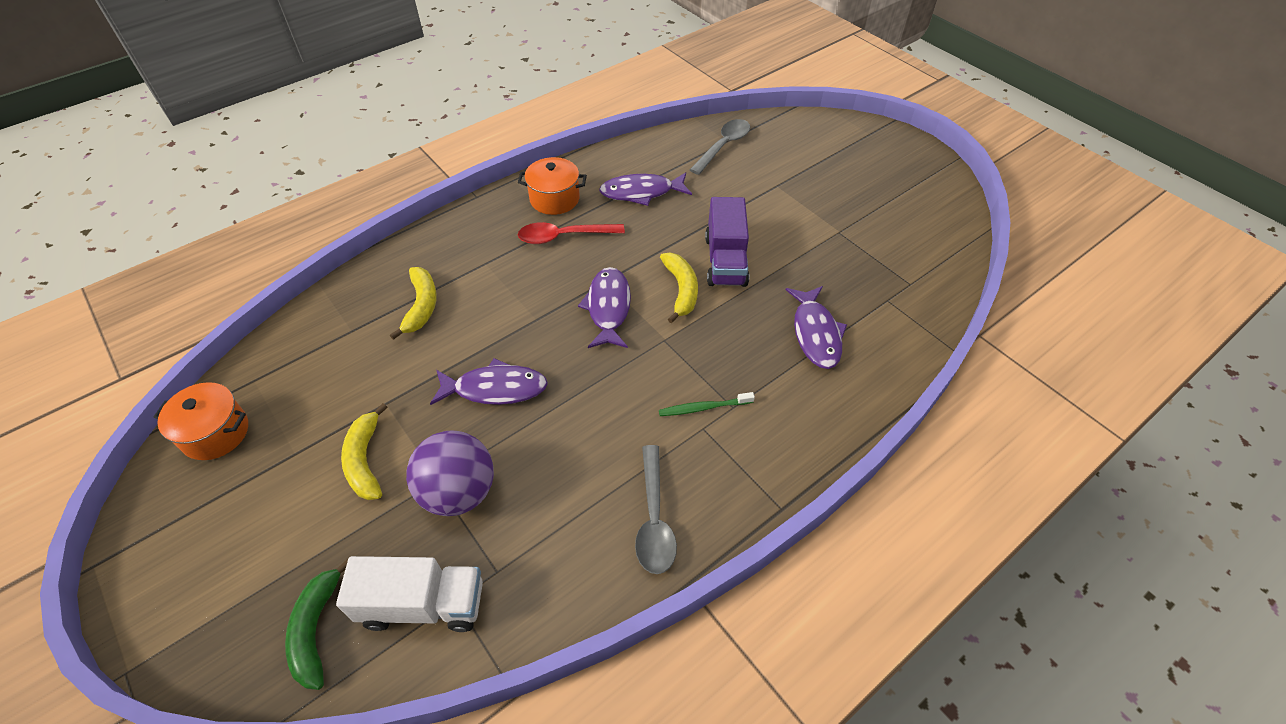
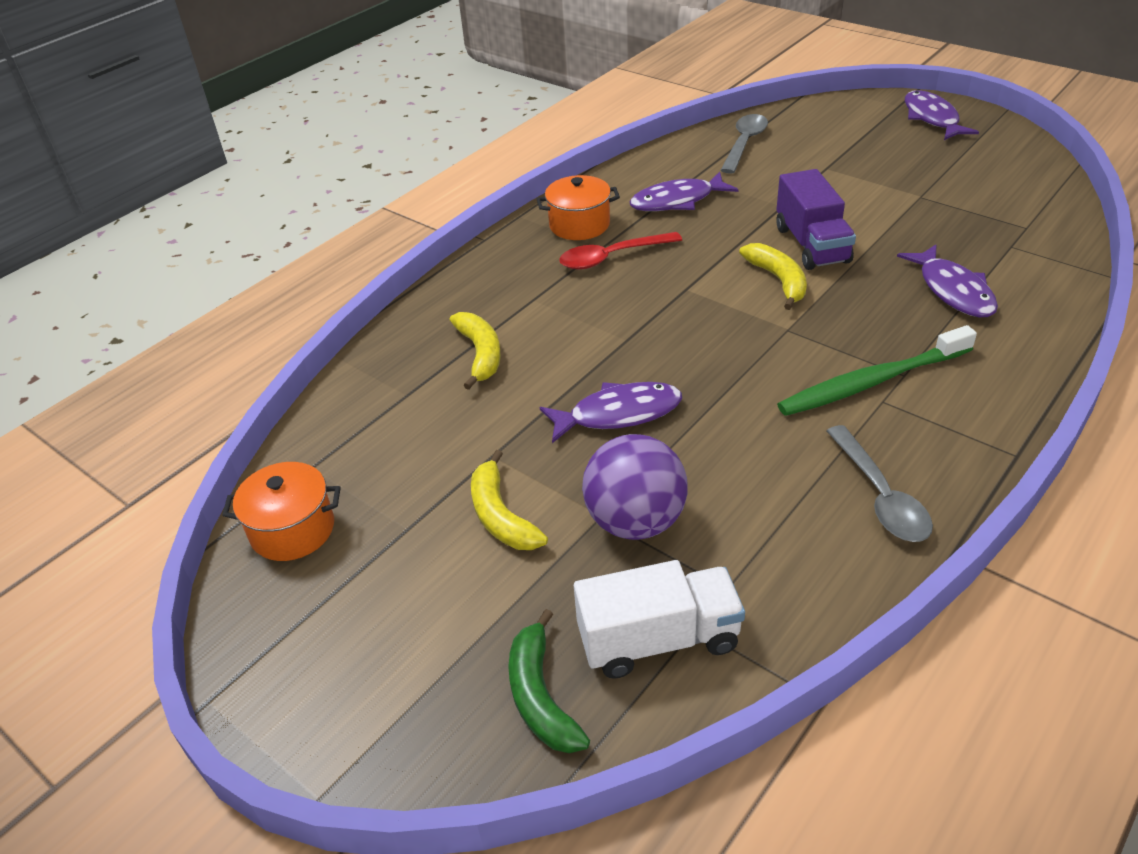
camera: 10 degrees left, 10 degrees down
purple fish [578,267,631,348] -> purple fish moved to [905,90,979,140]
green toothbrush [659,392,755,416] -> green toothbrush [777,325,977,416], size x1.92

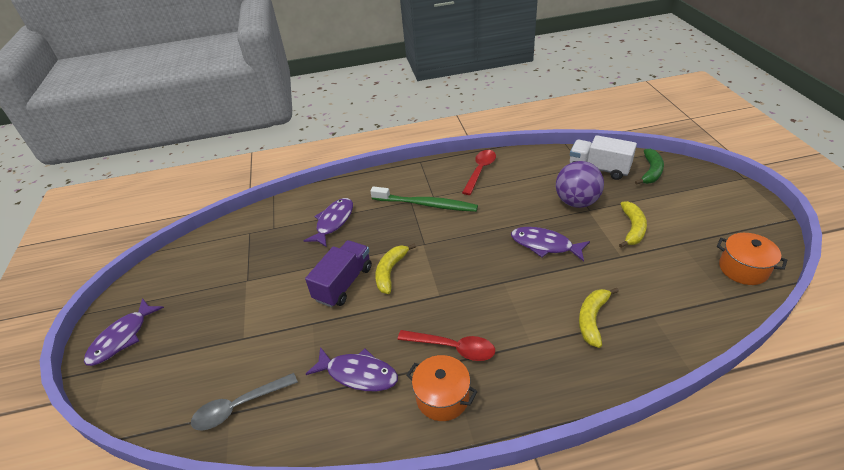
camera: 140 degrees left, 0 degrees up
grey spoon [827,425,933,542] -> red spoon [462,150,496,195]

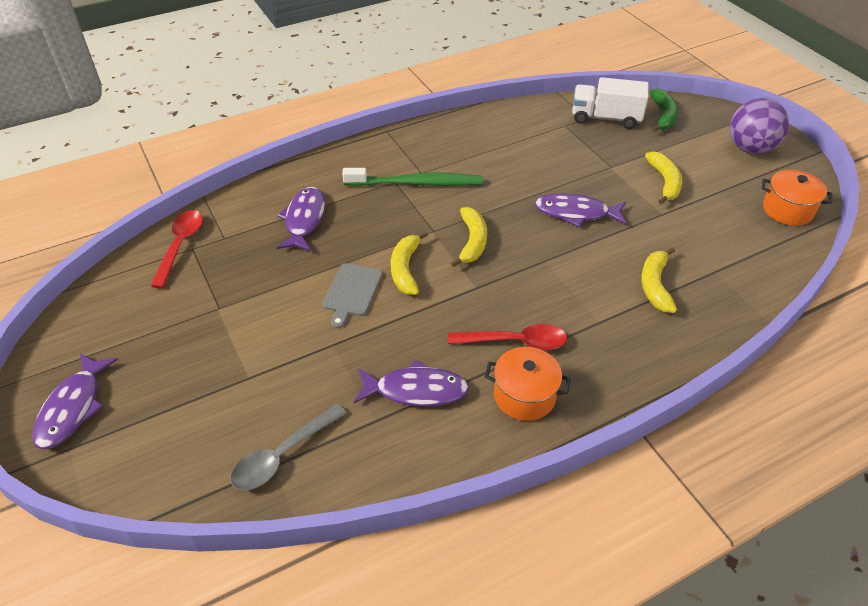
camera: 20 degrees left, 5 degrees up
purple truck [305,240,372,307] -> grey cutting board [322,263,383,328]
red spoon [462,150,496,195] -> red spoon moved to [151,210,203,288]
purple ball [556,161,604,208] -> purple ball moved to [730,98,789,154]
none -> yellow banana [451,207,487,267]

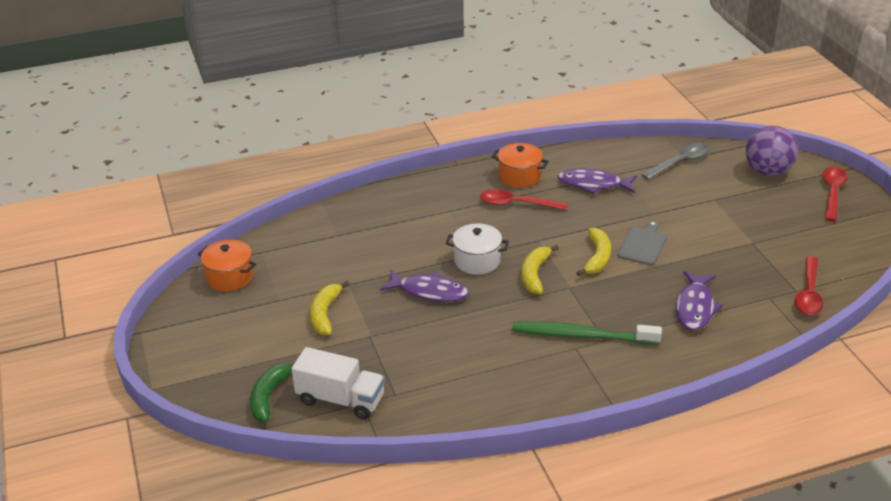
camera: 170 degrees left, 10 degrees down
purple fish [33,353,118,449] -> red spoon [822,167,848,221]
yellow banana [641,247,677,313] -> none
purple ball [730,98,789,154] -> purple ball moved to [746,126,798,176]
none -> white pot [446,223,509,275]

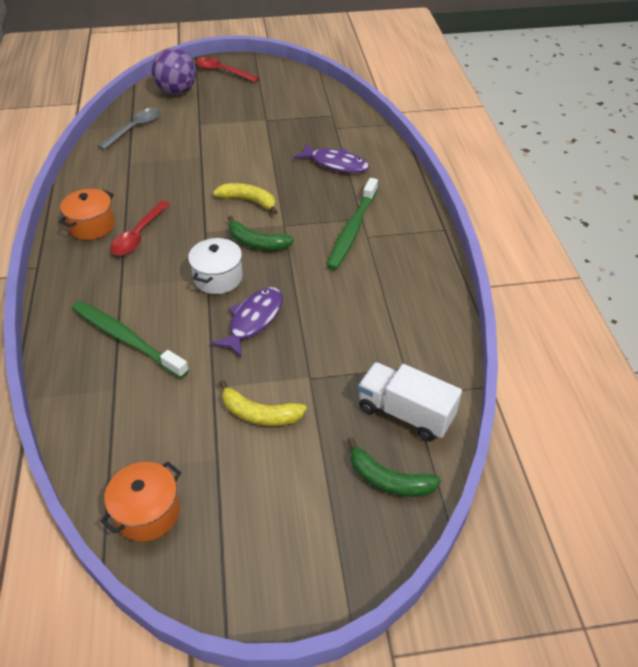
camera: 80 degrees left, 10 degrees up
white truck [291,347,385,420] -> white truck turned 90 degrees counterclockwise [358,362,462,441]
yellow banana [521,245,559,294] -> green banana [228,216,294,250]
purple fish [558,168,637,194] -> none
grey cutting board [618,220,667,265] -> none
grey spoon [641,143,709,180] -> grey spoon turned 60 degrees clockwise [98,108,160,150]
red spoon [794,256,824,315] -> none
none -> green toothbrush [72,301,189,378]

